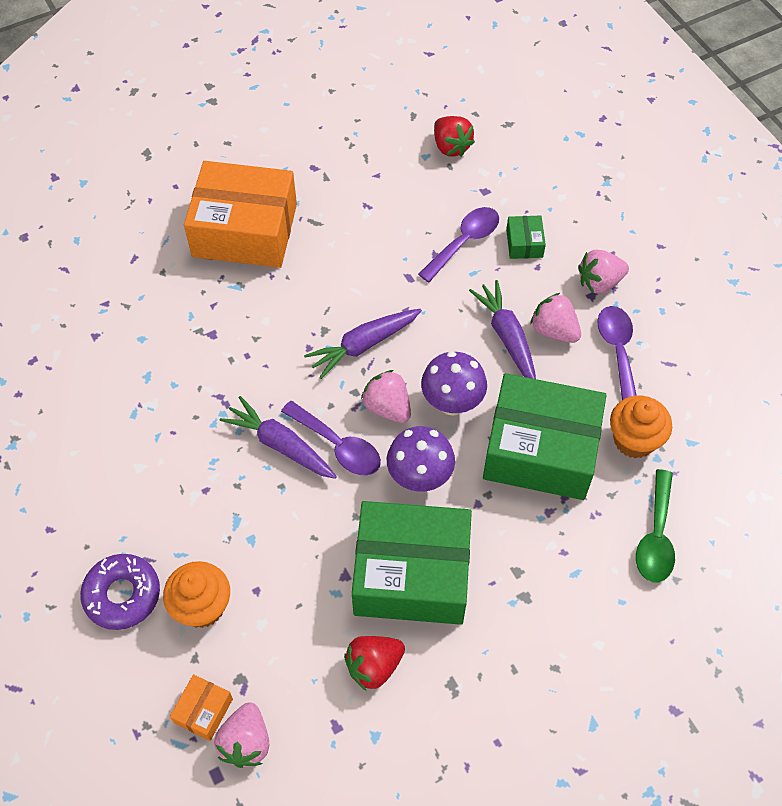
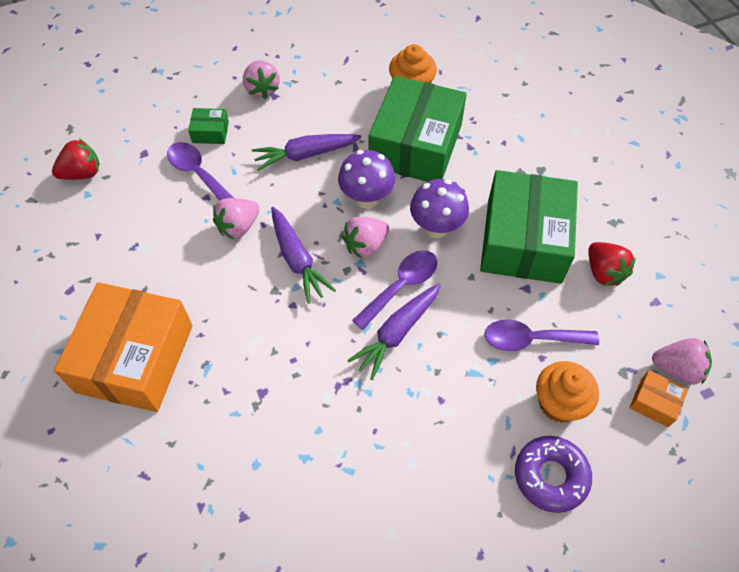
camera: 85 degrees left, 0 degrees up
pink strawberry [530,293,581,343] -> pink strawberry moved to [213,198,260,240]
purple spoon [597,306,637,400] -> purple spoon moved to [485,319,599,351]
green spoon [636,469,675,582] -> none

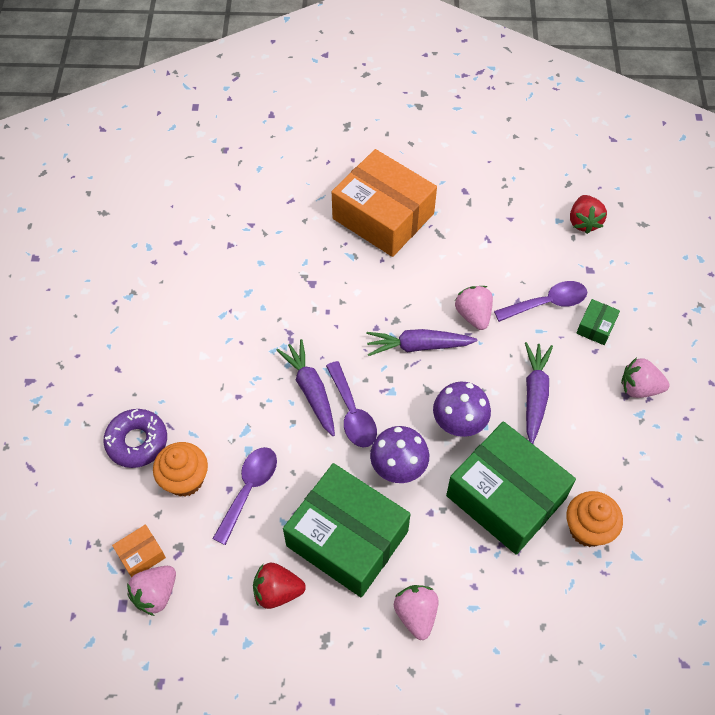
camera: 115 degrees right, 0 degrees up
pink strawberry [342,217,389,259] -> pink strawberry moved to [394,585,439,640]

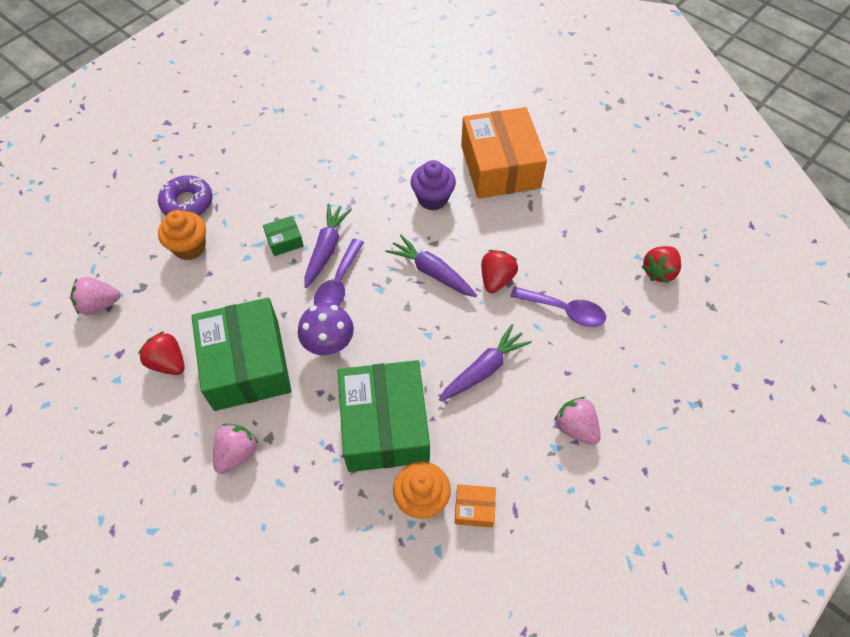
camera: 40 degrees right, 0 degrees up
orange box [112,524,166,577] -> orange box moved to [455,484,496,527]
purple spoon [213,447,277,545] -> none
purple mushroom [433,382,491,437] -> none
pink strawberry [455,286,493,330] -> red strawberry [481,250,518,293]
green box [576,299,620,345] -> green box moved to [263,216,304,256]
none -> purple cupcake [411,160,456,211]

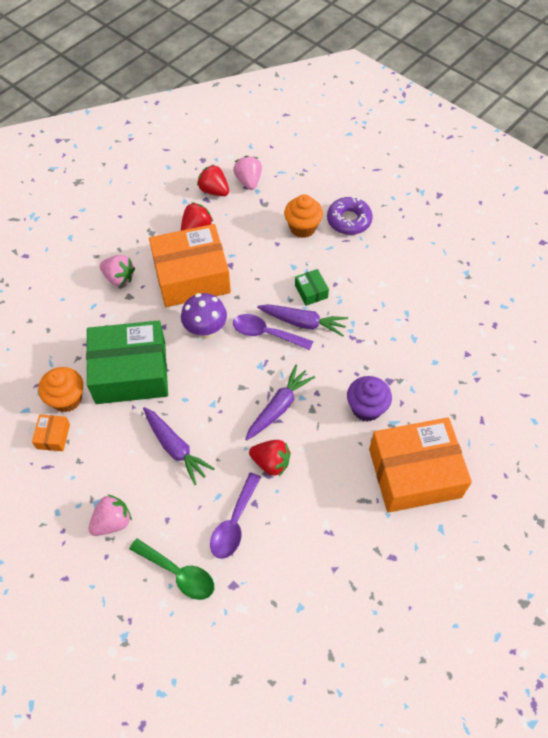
camera: 90 degrees right, 0 degrees up
green box [191,298,291,411] -> orange box [149,224,231,307]
red strawberry [642,246,681,283] -> red strawberry moved to [197,164,229,196]
none -> green spoon [129,538,214,600]

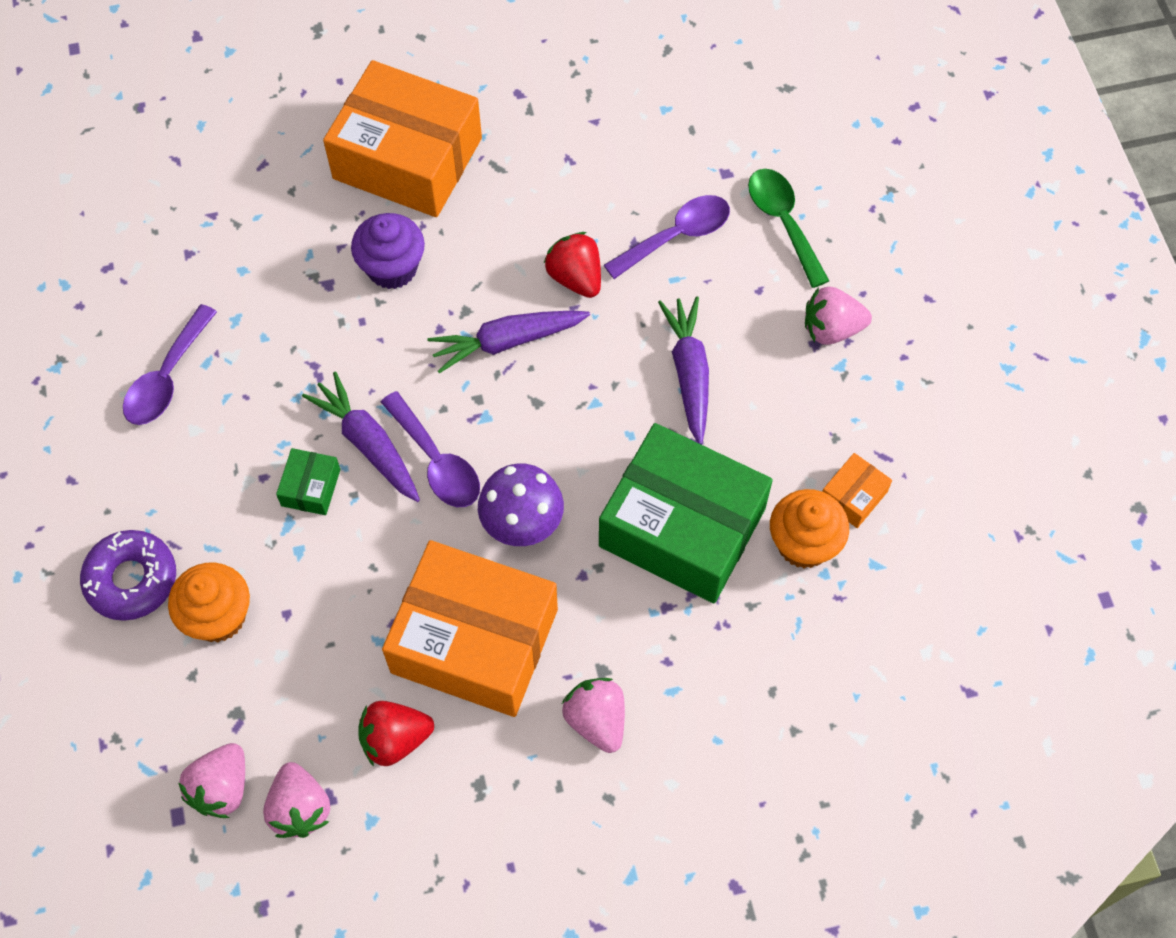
camera: 145 degrees left, 5 degrees up
red strawberry [197,164,229,196] -> pink strawberry [263,762,330,838]
none -> purple spoon [123,304,217,425]

